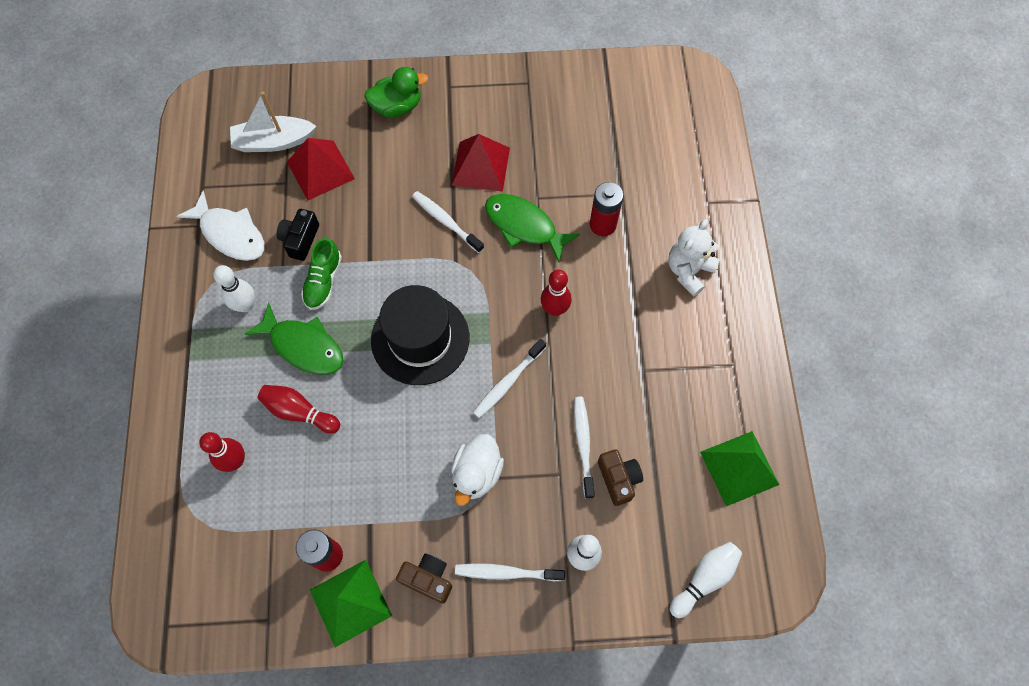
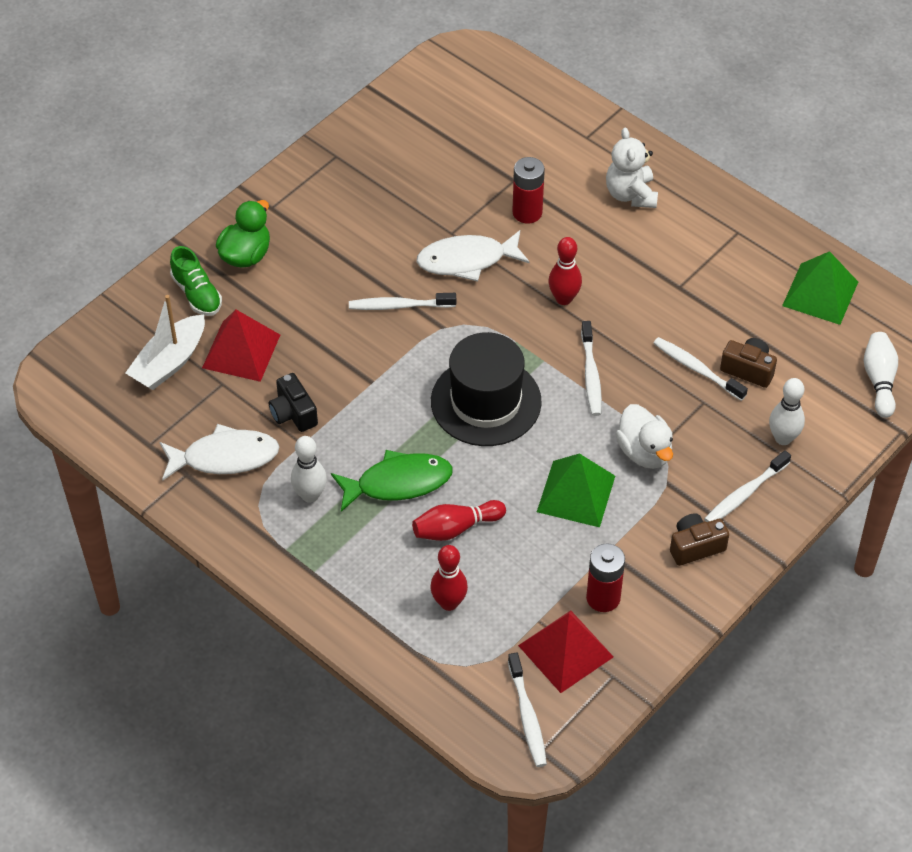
camera: 45 degrees left, 15 degrees down
green shoe [301,238,342,310] -> green shoe moved to [170,246,222,316]
green pyramid [310,560,392,647] -> green pyramid moved to [537,453,615,527]
red pyramid [451,134,510,192] -> red pyramid moved to [518,611,613,693]
green fish [485,194,580,263] -> white fish [416,230,530,282]
none -> white toothbrush [508,653,547,767]

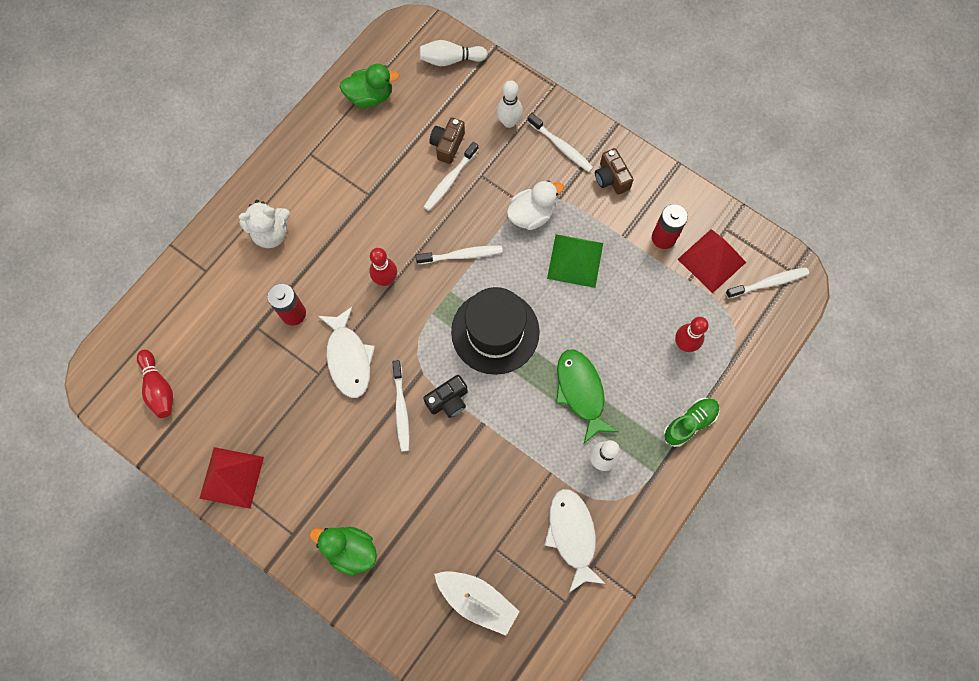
camera: 95 degrees left, 20 degrees up
green shoe [170,246,222,316] -> green shoe moved to [663,398,720,447]
red pyramid [202,310,280,382] -> red pyramid moved to [199,447,264,509]
black camera [269,373,318,432] -> black camera moved to [423,375,468,418]
red bowling pin [412,500,506,541] -> red bowling pin moved to [137,350,173,418]
green pyramid [782,251,858,325] -> green duck [339,64,399,108]

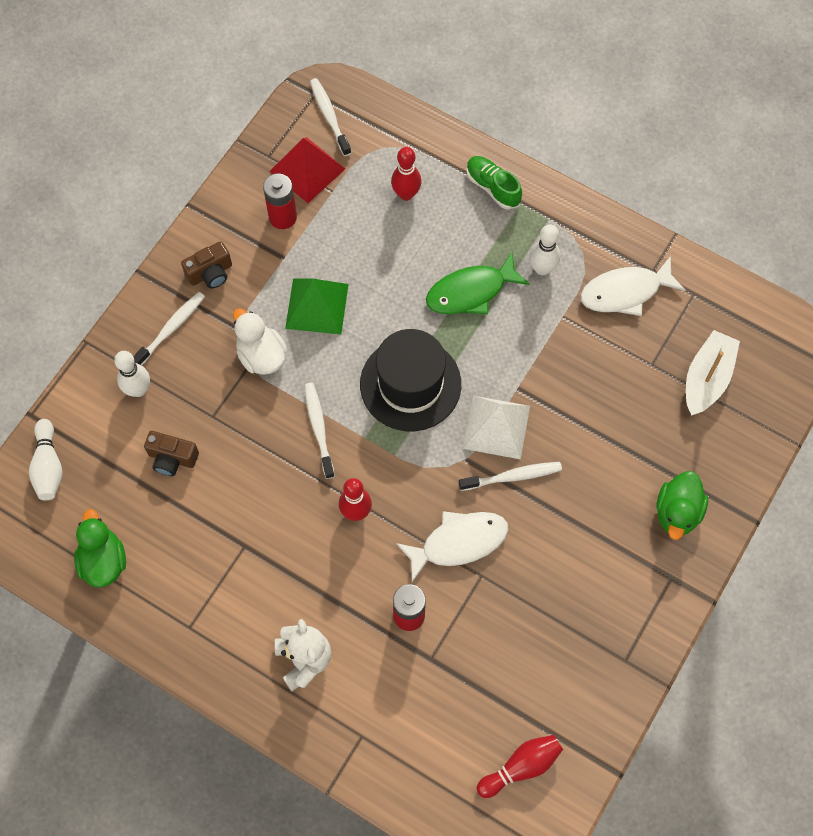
camera: 95 degrees left, 5 degrees down
red pyramid [199,447,264,509] -> none
black camera [423,375,468,418] -> white pyramid [463,396,530,460]
white toothbrush [424,142,479,211] -> none

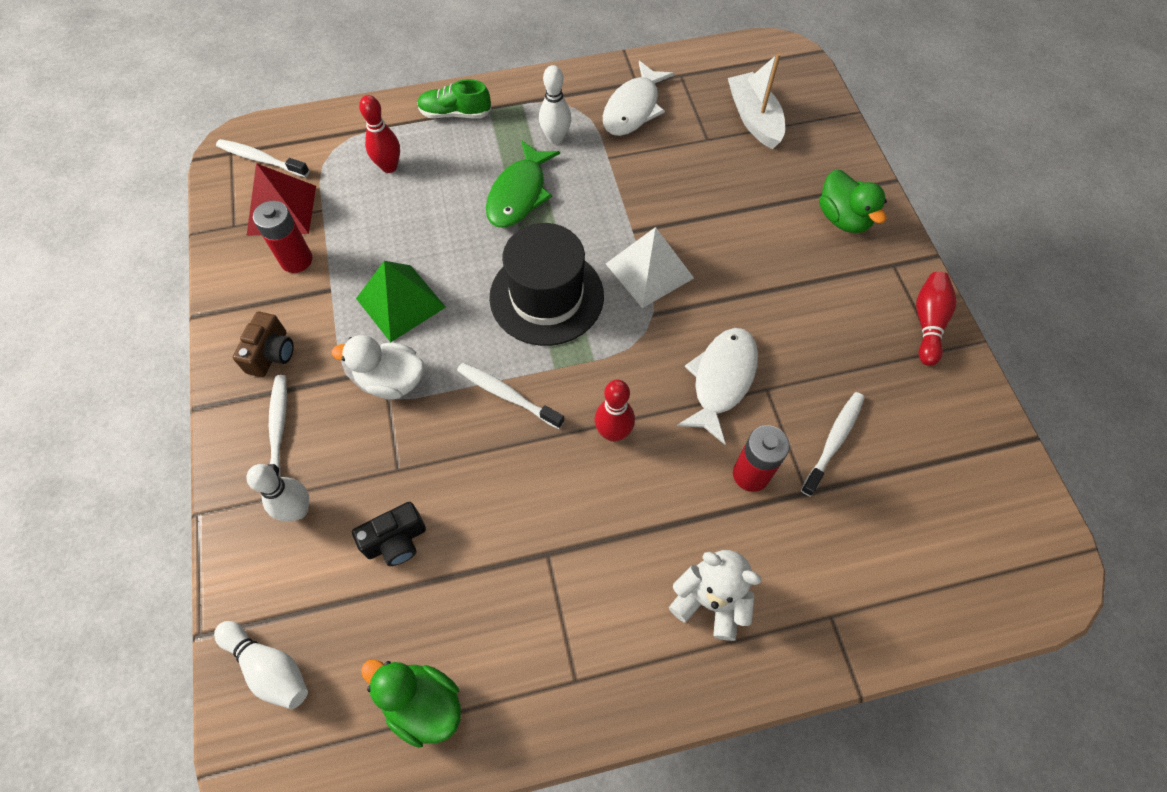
camera: 45 degrees left, 5 degrees down
brown camera [144,431,199,476] -> black camera [352,502,426,566]
white toothbrush [459,462,562,491] -> white toothbrush moved to [801,392,865,496]
red bowling pin [477,735,563,798] -> red bowling pin moved to [916,272,957,366]

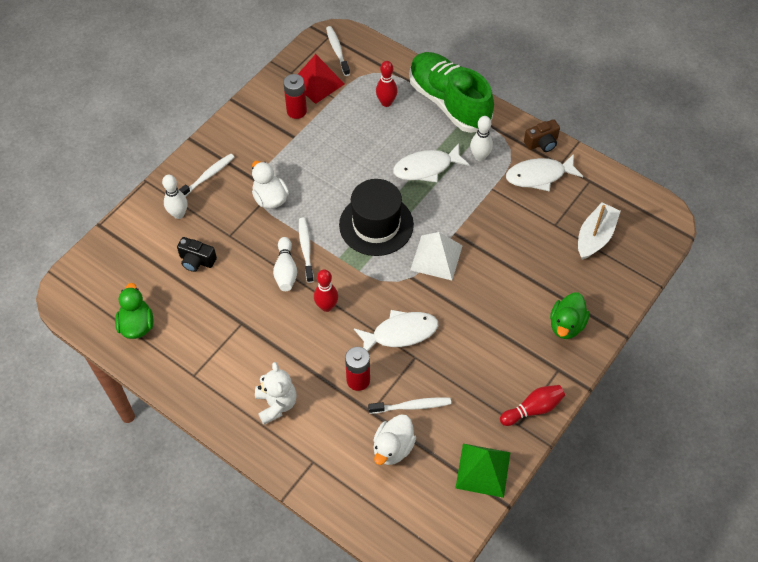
camera: 50 degrees right, 5 degrees down
white bowling pin [214,621,308,709] -> white bowling pin moved to [273,237,297,291]
brown camera [233,311,294,377] -> brown camera moved to [524,119,560,152]
green pyramid [356,261,446,342] -> green pyramid moved to [456,444,510,498]
green shoe [417,79,491,118] -> green shoe [409,52,494,133], size x2.18
green fish [486,140,560,228] -> white fish [393,143,470,182]
none -> white duck [373,414,416,465]

